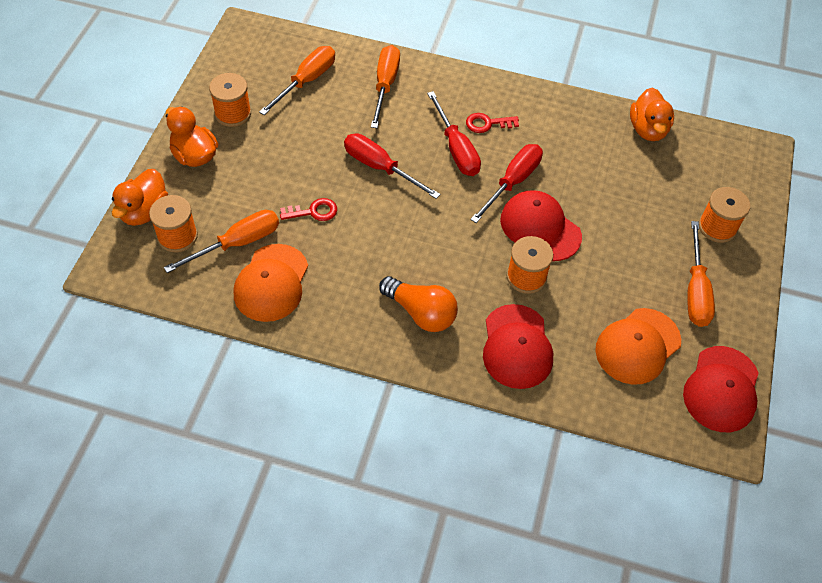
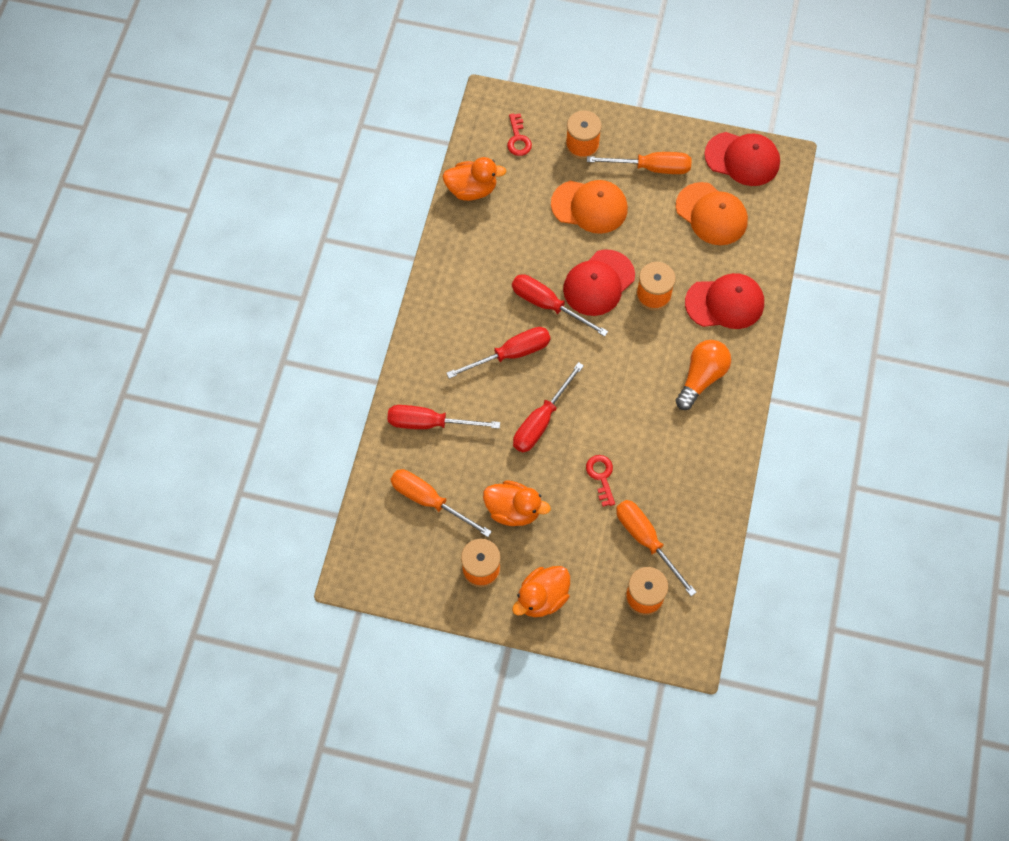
camera: 90 degrees left, 10 degrees up
orange duck [112,169,168,226] -> orange duck moved to [483,480,551,526]
orange cap [234,244,308,322] -> orange cap moved to [551,180,628,234]
orange screwdriver [371,45,400,128] -> red screwdriver [387,405,500,429]
red key [466,113,519,133] -> red key moved to [507,113,532,156]

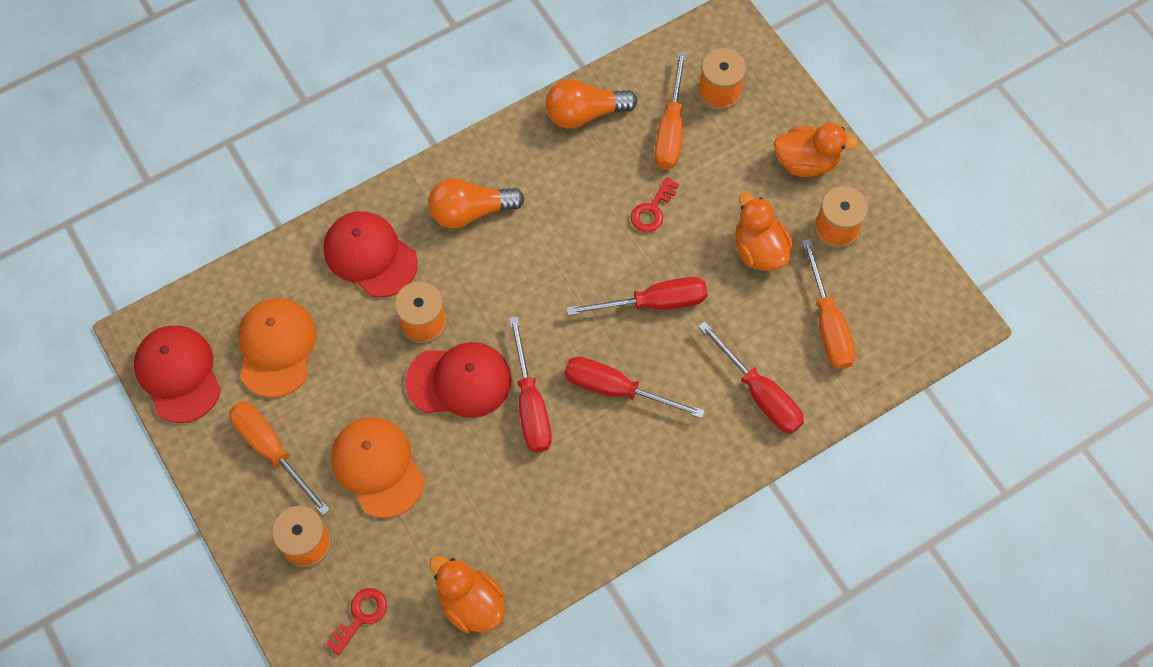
camera: 135 degrees left, 0 degrees up
none -> orange light bulb [546,79,637,128]

